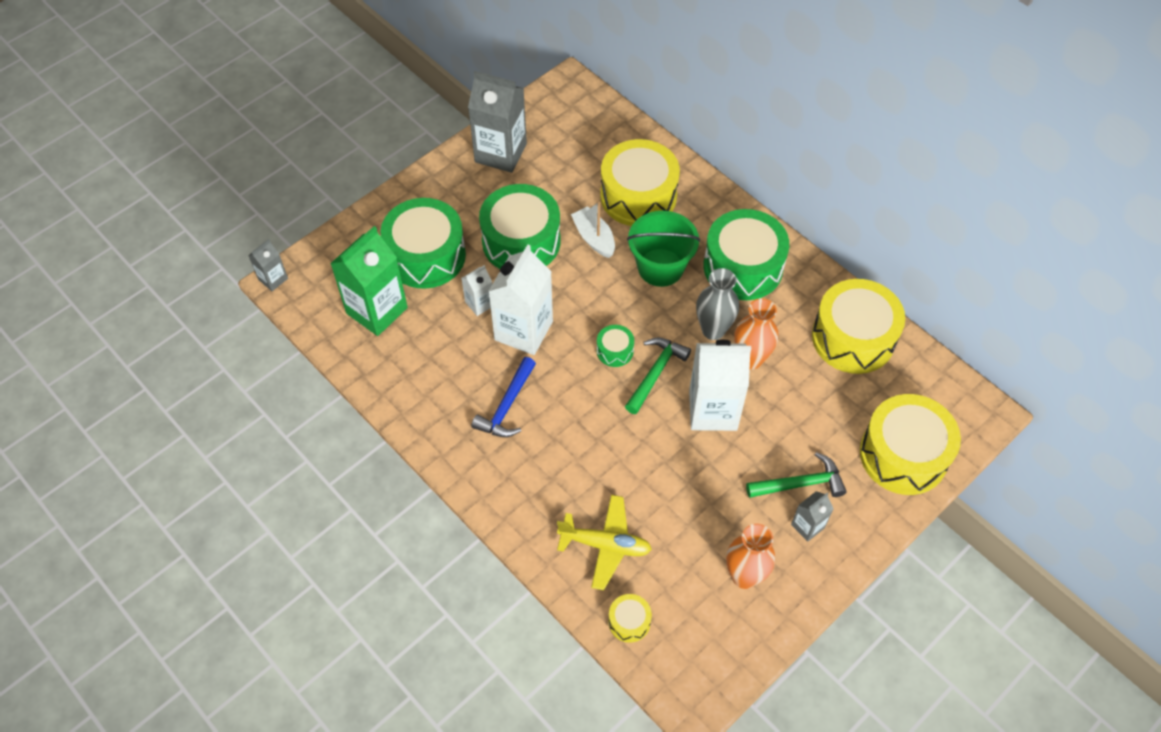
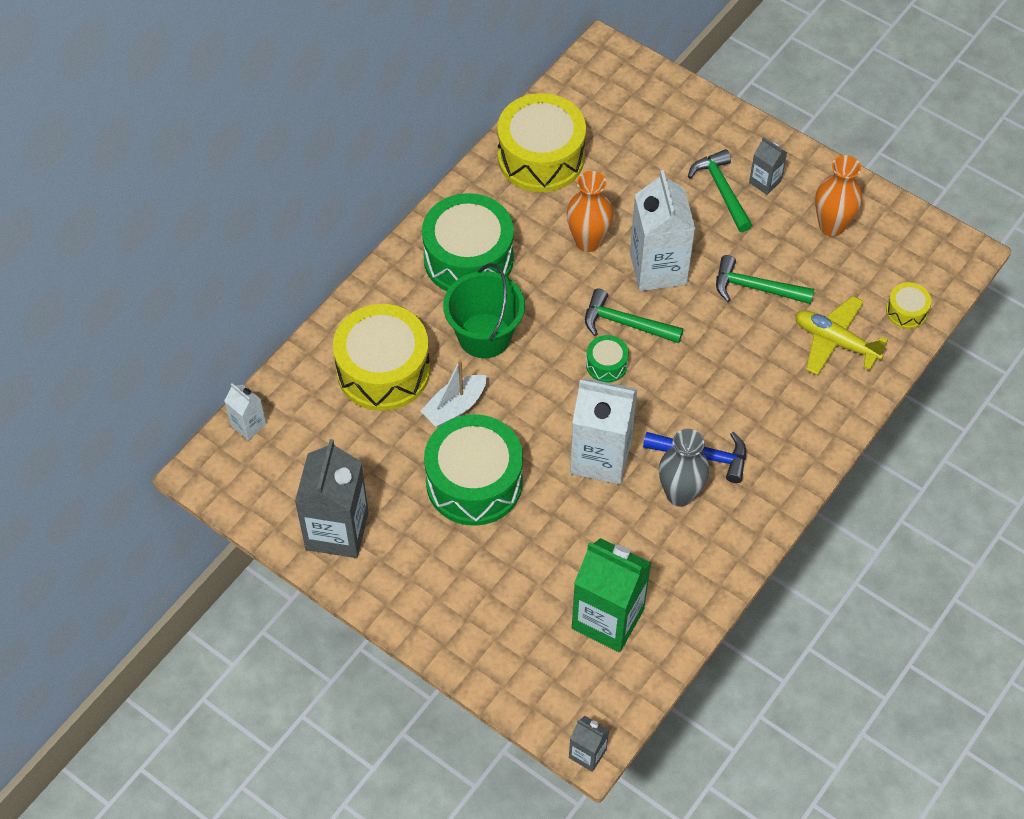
camera: 100 degrees left, 0 degrees up
green drum [380,198,466,289] -> none
white carton [461,265,492,316] -> white carton moved to [224,383,266,441]
yellow plane [557,495,652,590] -> yellow plane turned 60 degrees counterclockwise [795,296,888,375]
grey vase [696,268,739,340] -> grey vase moved to [659,429,709,507]
yellow drum [860,394,961,495] -> none
none -> green hammer [716,255,814,304]

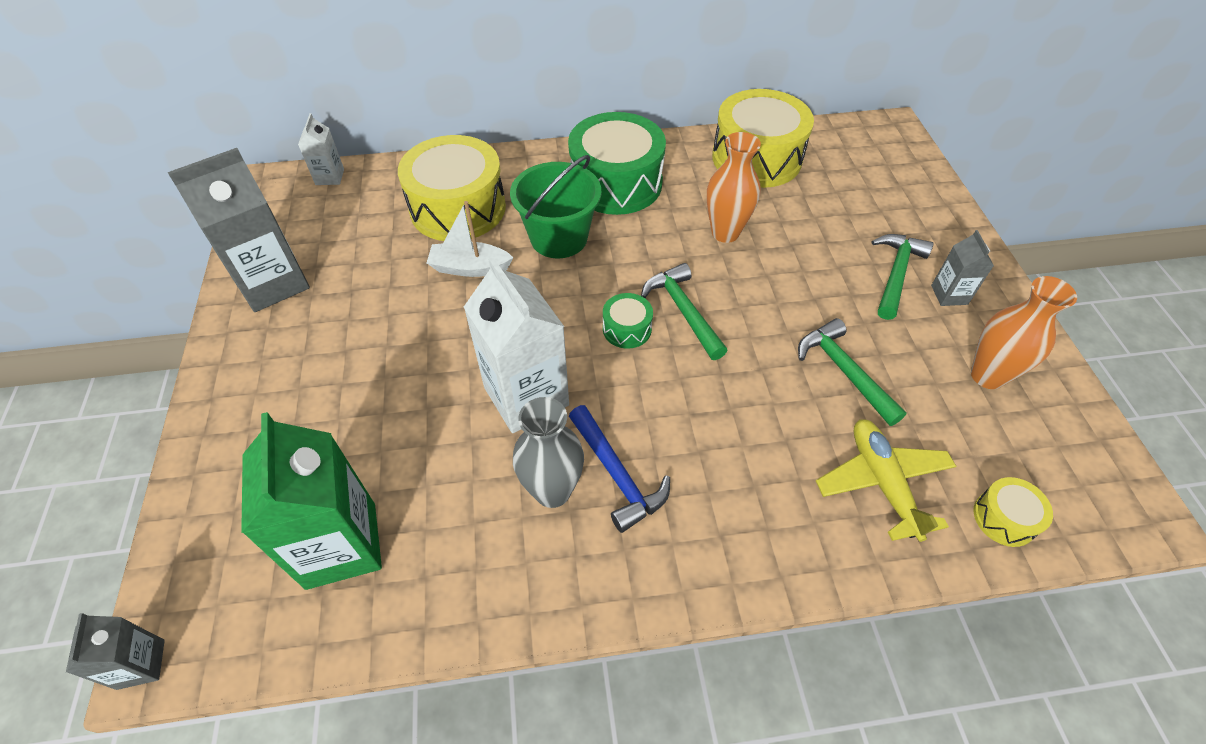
camera: 45 degrees right, 5 degrees down
green drum [424,414,523,526] -> none
white carton [630,170,695,291] -> none

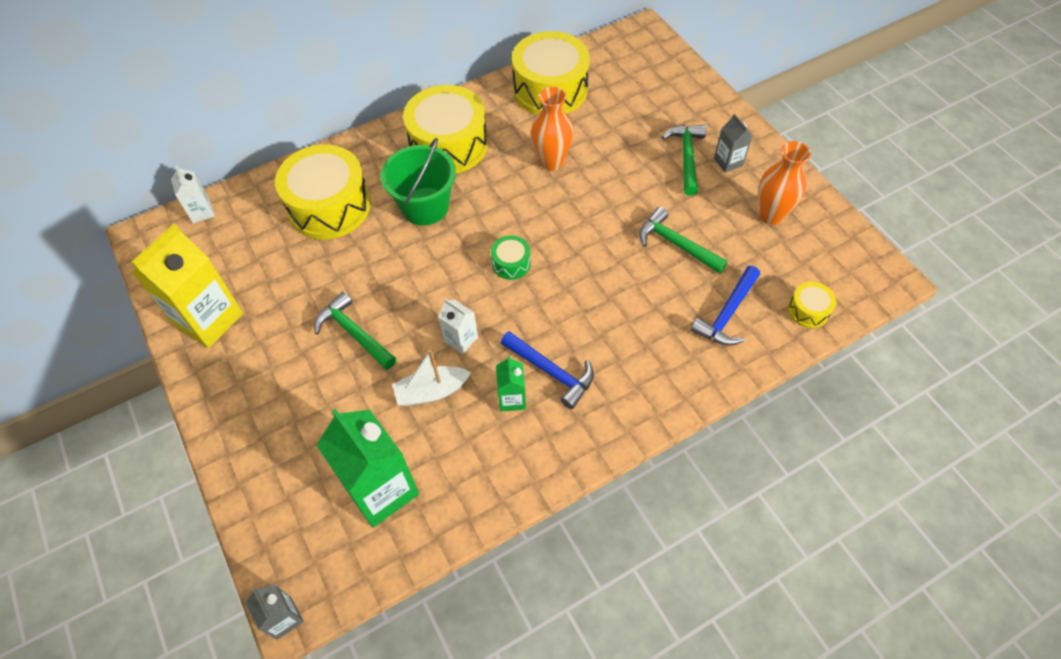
camera: 20 degrees left, 5 degrees up
grey carton [168,148,310,312] -> yellow carton [131,224,243,348]
white boat [427,201,513,277] -> white boat moved to [392,349,471,406]
white carton [464,257,569,433] -> white carton [438,298,478,354], size x0.49
grey vase [513,397,584,508] -> green carton [496,356,526,412]
green drum [568,112,666,215] -> yellow drum [403,85,488,174]
green hammer [641,263,728,360] -> green hammer moved to [314,291,397,370]
yellow plane [816,419,956,542] -> blue hammer [690,266,760,346]

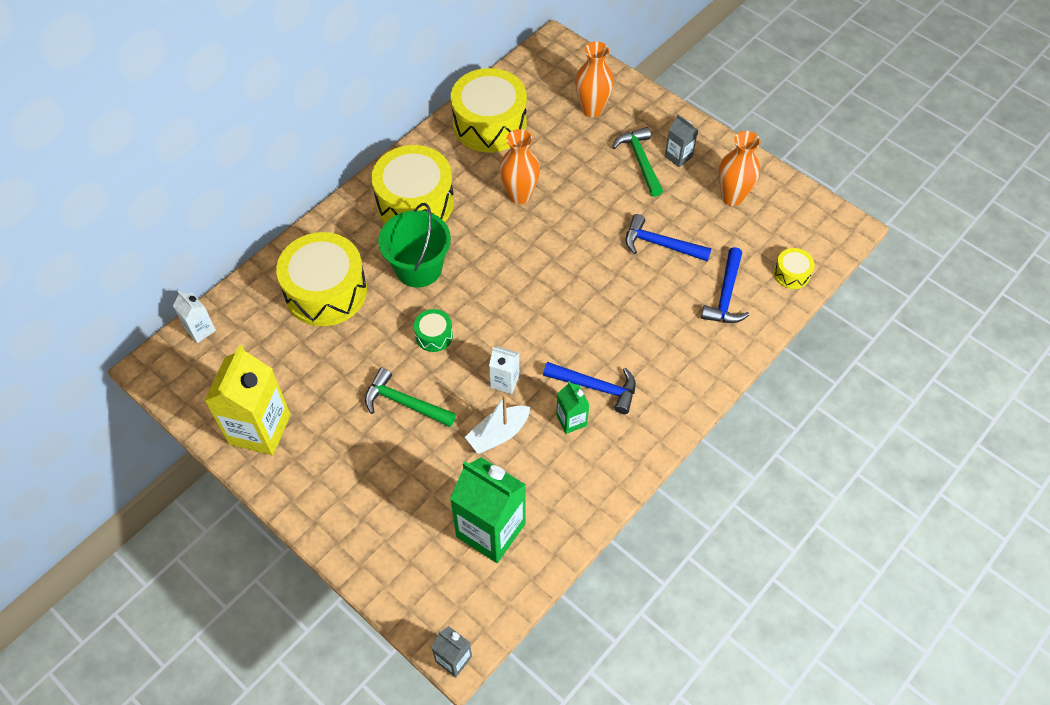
camera: 20 degrees left, 0 degrees up
green drum [491,235,531,280] -> green drum moved to [414,309,453,352]
green hammer [639,207,728,274] -> blue hammer [626,214,712,261]
none -> orange vase [575,41,614,117]

